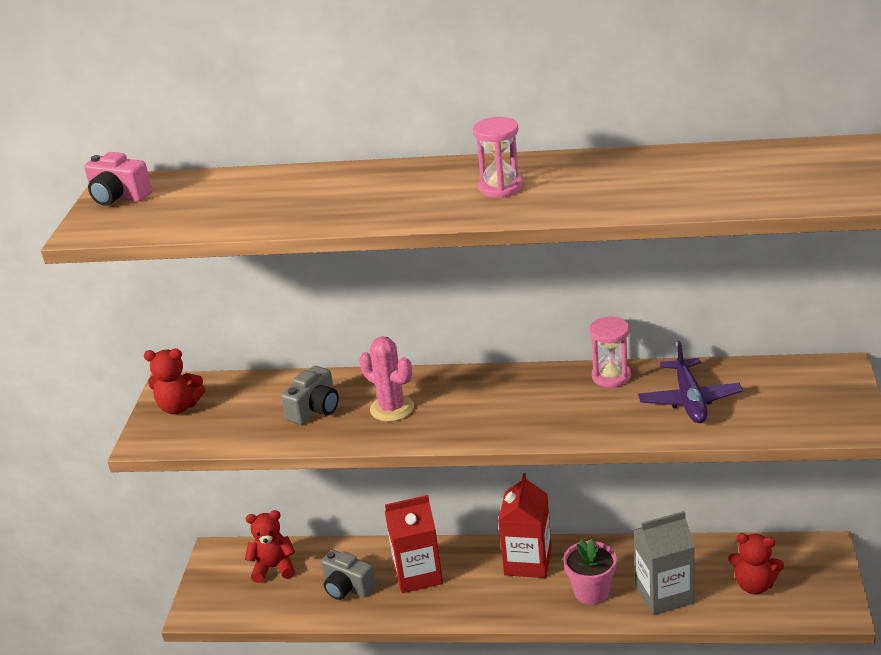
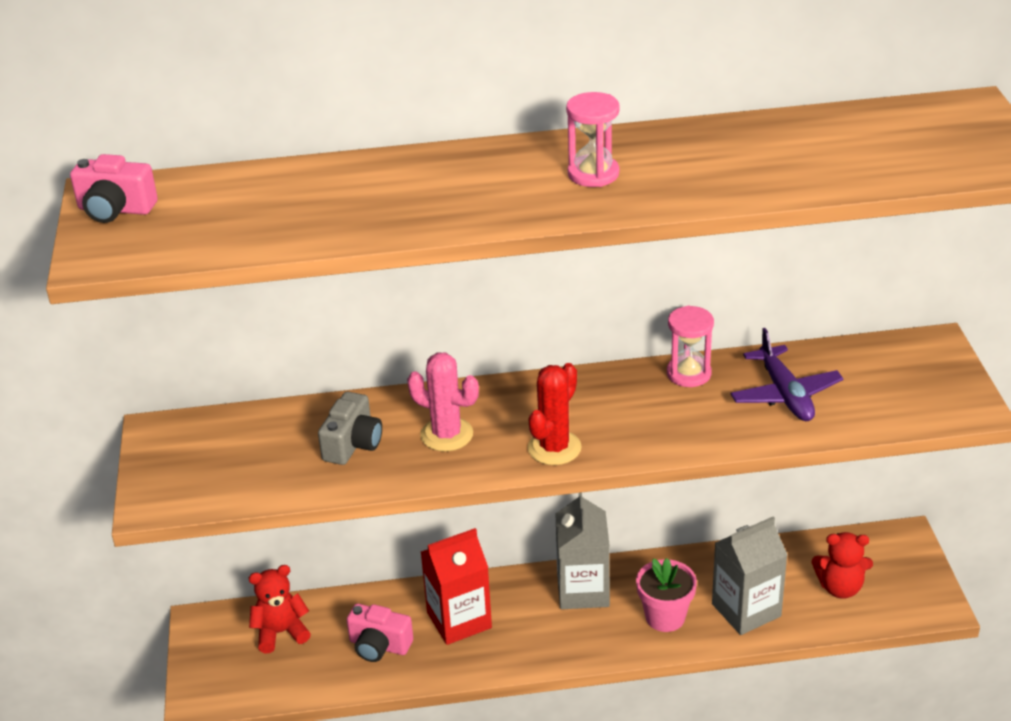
camera: 15 degrees left, 5 degrees up
red teddy bear [144,349,205,414] -> none
grey camera [321,550,376,600] -> pink camera [347,604,413,662]
red carton [498,473,552,578] -> grey carton [555,492,610,609]
none -> red cactus [528,363,582,465]

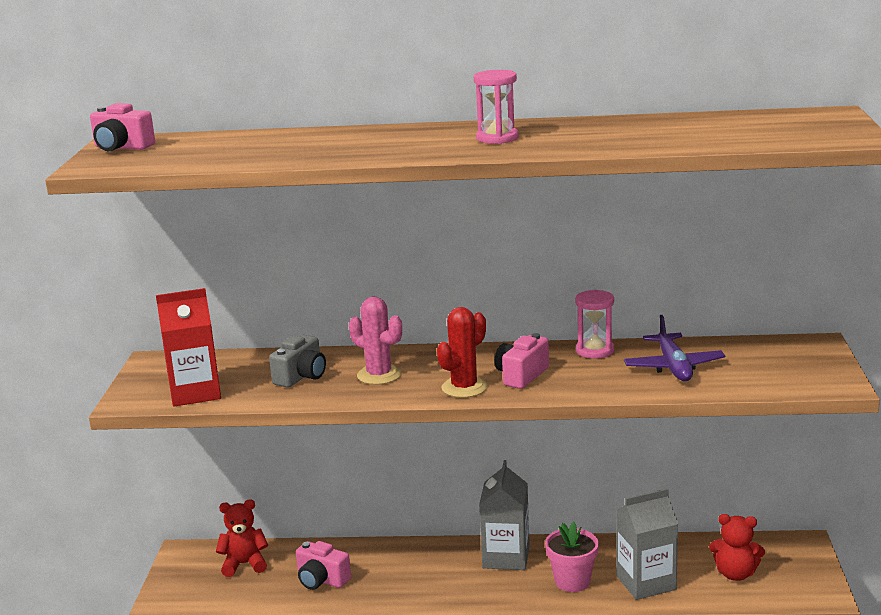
camera: 10 degrees right, 15 degrees down
red carton [421,528,492,645] -> red carton moved to [156,288,221,407]
none -> pink camera [495,333,549,389]

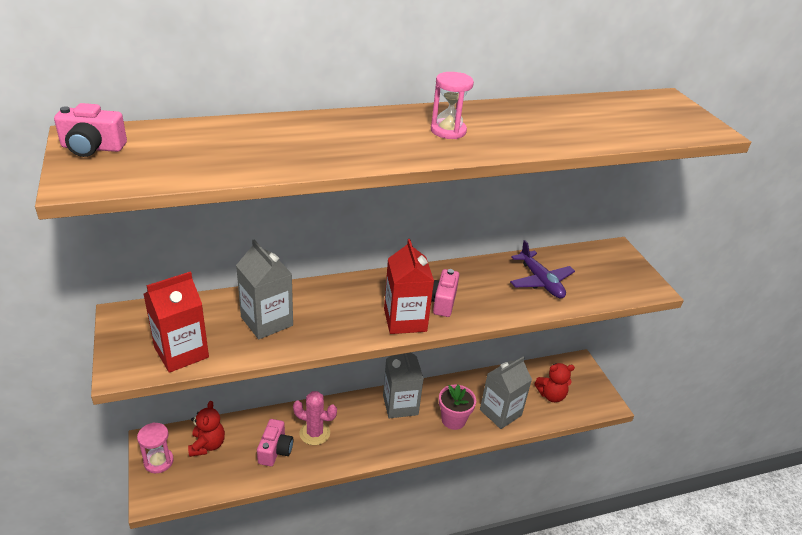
camera: 25 degrees left, 15 degrees up
red teddy bear [216,499,268,577] -> red teddy bear turned 120 degrees clockwise [188,401,225,457]
grey camera [269,335,326,388] -> grey carton [236,240,293,339]
pink camera [296,541,351,590] -> pink camera turned 90 degrees counterclockwise [257,419,293,466]
pink cactus [349,297,402,385] -> pink cactus moved to [293,391,337,445]
red cactus [437,307,487,398] -> red carton [384,239,434,334]
pink hourglass [575,290,614,359] -> pink hourglass moved to [137,423,174,473]

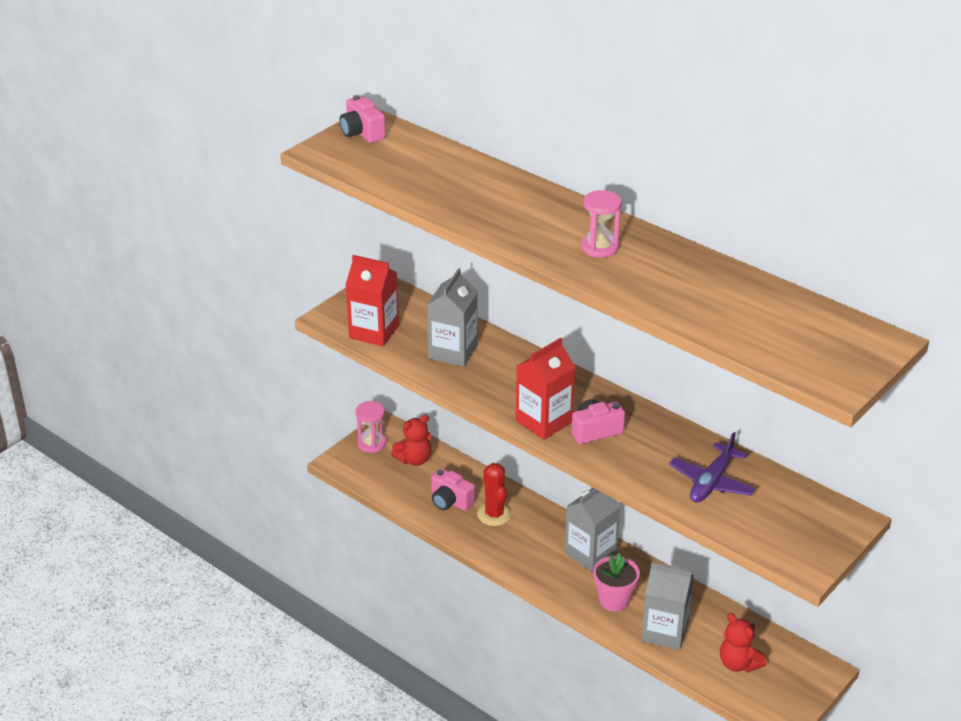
camera: 60 degrees right, 0 degrees up
pink camera [257,419,293,466] -> pink camera turned 60 degrees clockwise [431,468,475,511]
pink cactus [293,391,337,445] -> red cactus [477,463,512,526]

